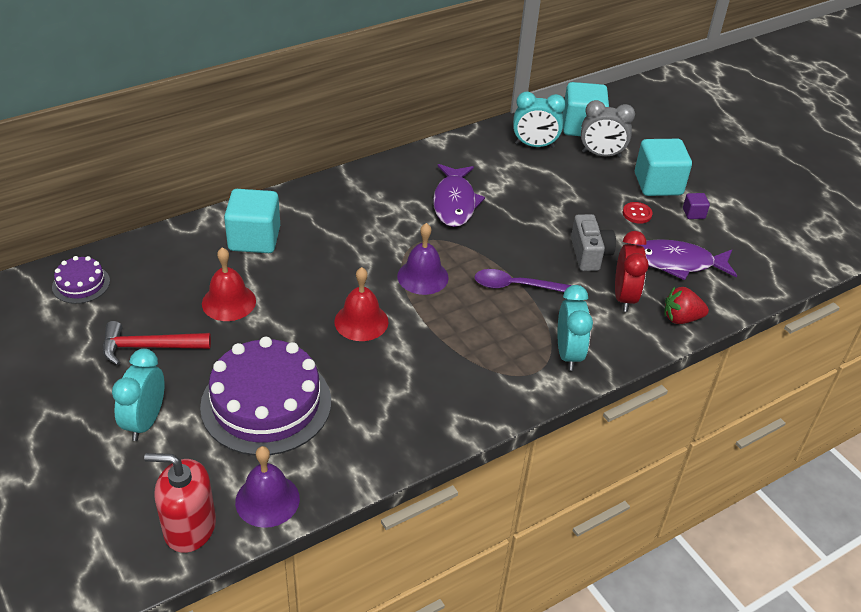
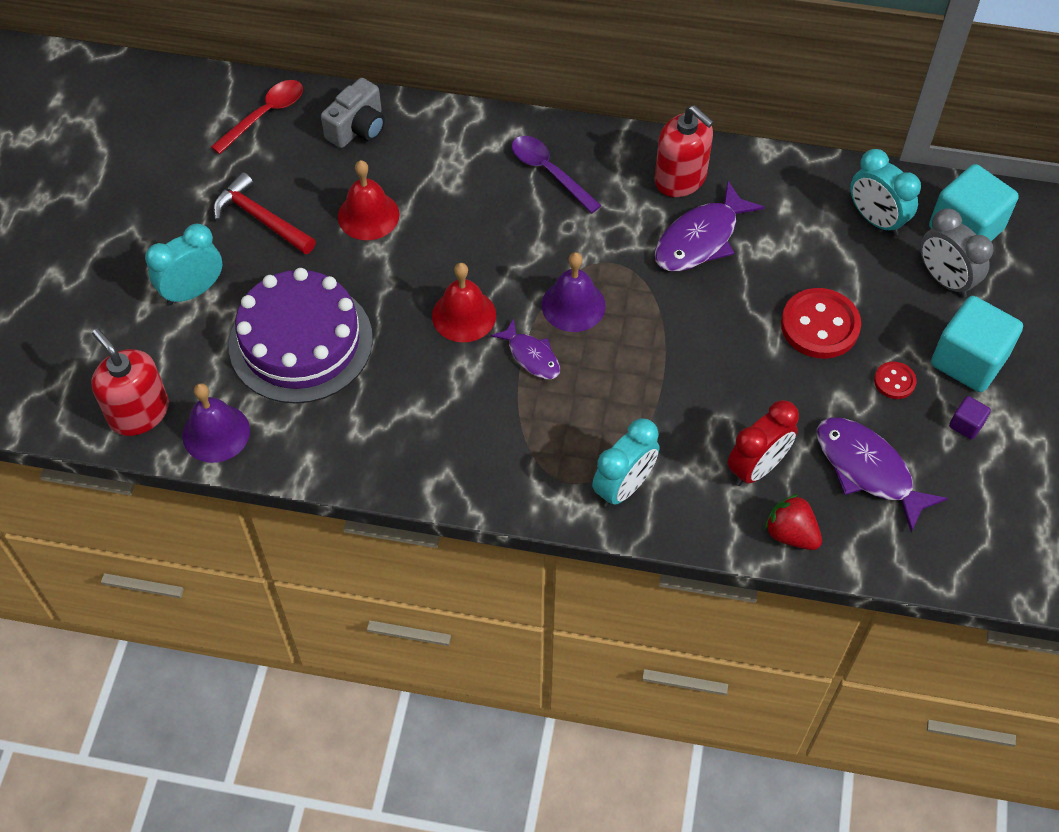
camera: 45 degrees right, 15 degrees up
purple cake [52,256,110,304] -> red spoon [211,80,303,154]
turquoise cube [224,189,280,253] -> none
purple spoon [474,269,571,292] -> purple spoon moved to [512,136,602,213]
grey camera [571,214,616,271] -> grey camera moved to [321,78,385,148]
none -> purple fish [491,319,560,379]
none -> red soap dispenser [654,105,714,197]
none -> red button [781,288,861,359]

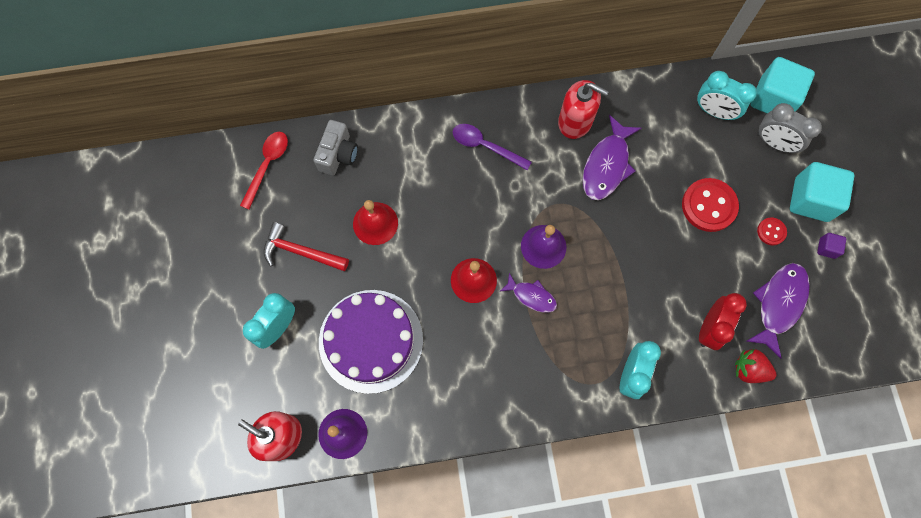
camera: 20 degrees left, 15 degrees up
purple fish [817,418,948,533] -> purple fish turned 90 degrees clockwise [746,263,810,359]

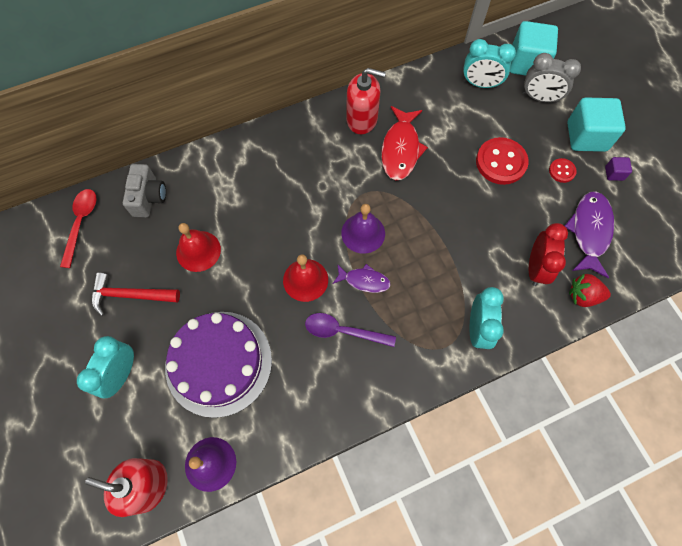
camera: 15 degrees left, 5 degrees down
purple spoon [453,124,532,170] -> purple spoon moved to [305,313,396,347]
purple fish [582,115,641,200] -> red fish [381,106,428,180]

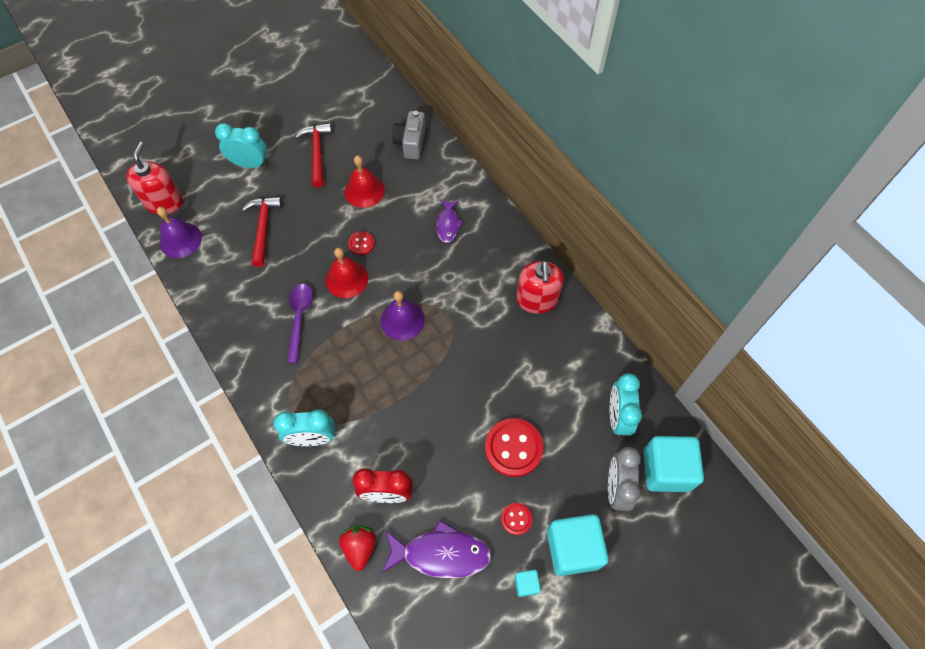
camera: 80 degrees right, 5 degrees down
red spoon [60,189,97,268] -> none
grey camera [123,164,166,217] -> grey camera turned 105 degrees clockwise [392,111,426,160]
purple cake [165,312,272,418] -> red hammer [242,197,282,267]
purple fish [333,264,391,293] -> purple fish moved to [437,200,464,243]
red fish [381,106,428,180] -> none
purple cube [605,157,632,181] -> turquoise cube [515,570,541,597]
none -> red button [348,231,375,255]

